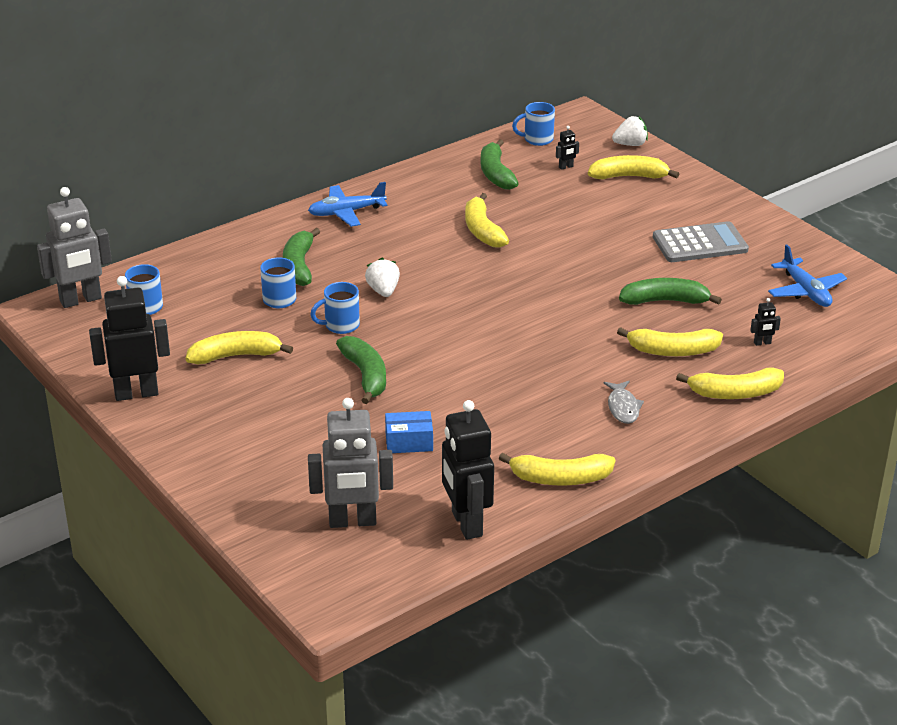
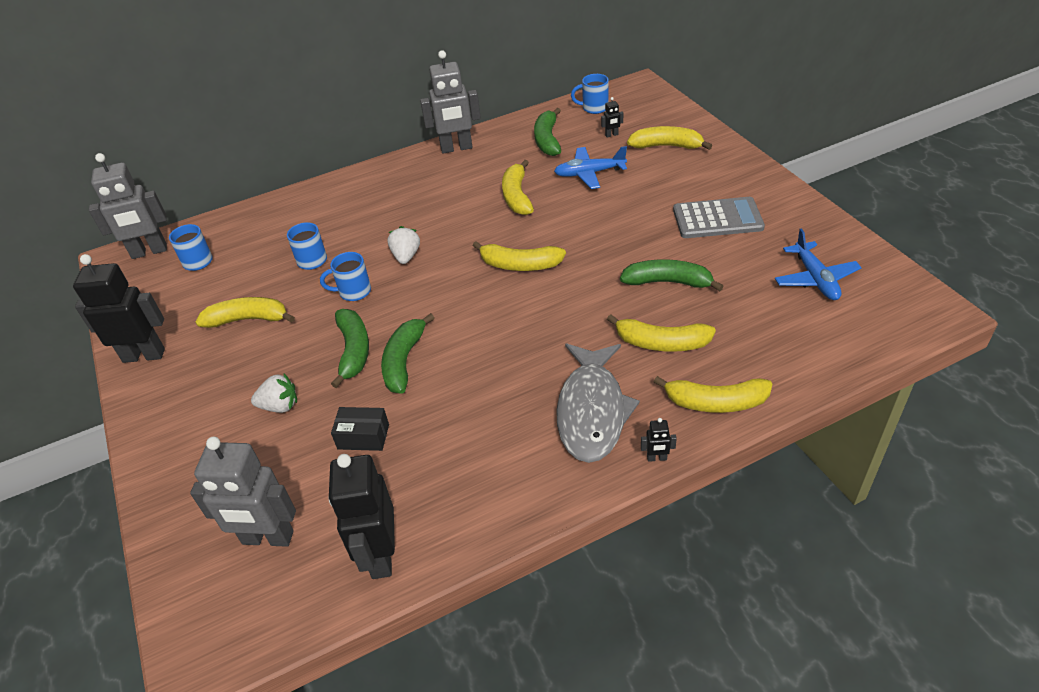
camera: 15 degrees right, 10 degrees up
green banana [283,228,320,286] -> green banana moved to [381,313,435,394]
blue plane [308,182,388,227] -> blue plane moved to [554,146,627,189]
blue box [385,411,433,453] -> black box [331,407,389,451]
yellow banana [499,453,615,486] -> yellow banana moved to [473,241,566,271]
grey fish [604,381,644,424] -> grey fish [556,343,640,463], size x2.11
white strawberry [612,116,648,146] -> white strawberry moved to [251,374,297,413]
black robot [750,298,781,346] -> black robot moved to [641,418,677,462]
none -> grey robot [420,50,481,153]

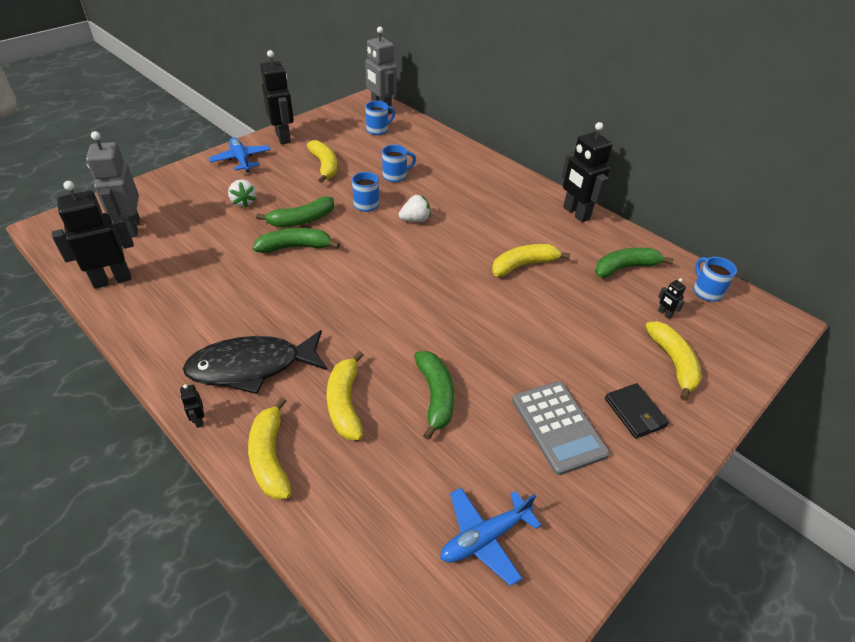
camera: 65 degrees right, 0 degrees up
black box [331,407,389,451] -> none
grey robot [420,50,481,153] -> black robot [562,122,613,222]
yellow banana [473,241,566,271] -> none
blue plane [554,146,627,189] -> blue plane moved to [209,137,271,172]
grey fish [556,343,640,463] -> black fish [183,330,327,394]
none -> black wallet [605,383,669,439]

